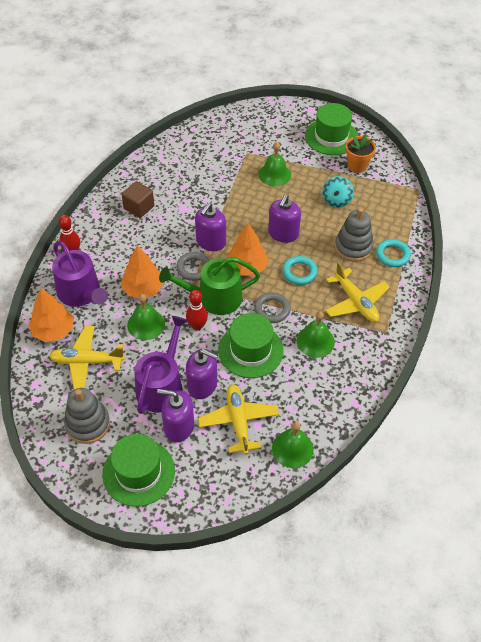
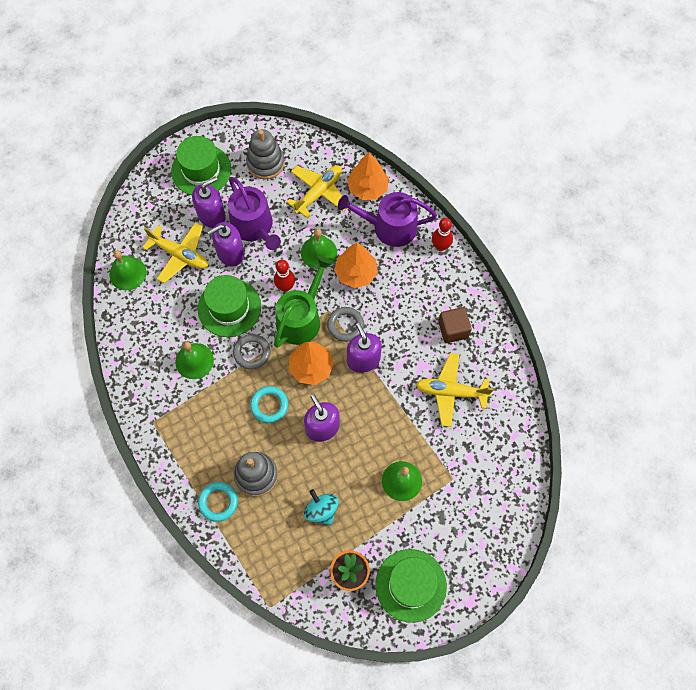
camera: 130 degrees right, 15 degrees up
yellow plane [325,262,390,322] -> yellow plane moved to [416,353,494,427]

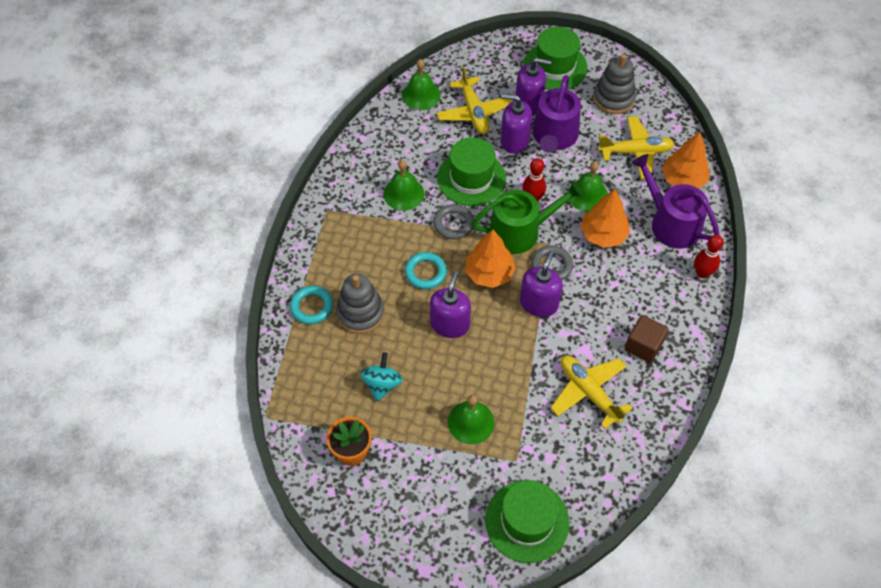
camera: 45 degrees right, 10 degrees down
green hat [375,549,447,623] -> green hat moved to [485,480,569,563]

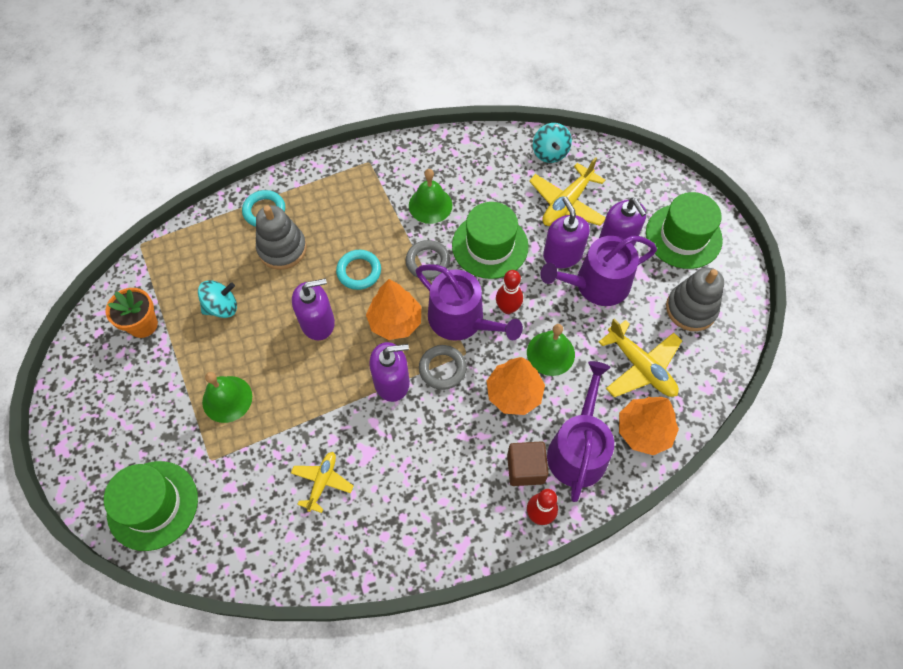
camera: 55 degrees right, 5 degrees up
green bell [402,59,440,110] -> turquoise spinning top [533,123,572,163]
green watering can [472,181,584,254] -> purple watering can [416,264,523,341]
yellow plane [550,355,633,429] -> yellow plane [291,452,353,513], size x0.63
brown cube [625,315,669,363] -> brown cube moved to [507,441,549,486]

